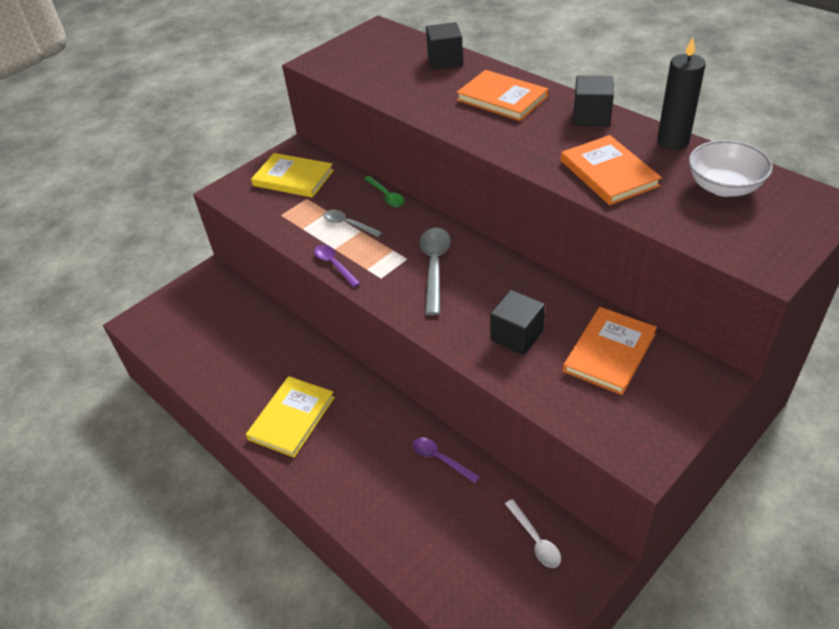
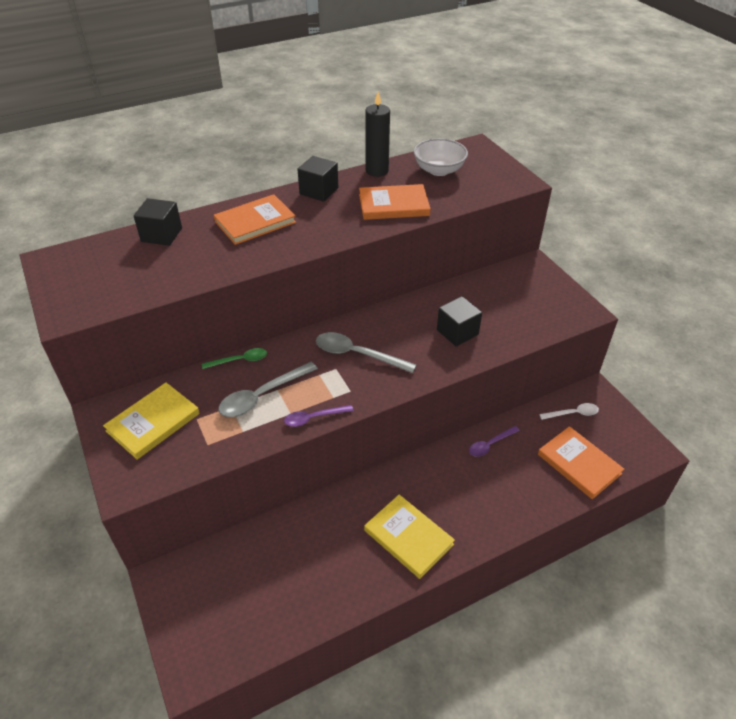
camera: 75 degrees left, 0 degrees up
grey spoon [323,210,383,237] -> grey spoon [218,362,318,417], size x1.63
orange book [563,307,657,395] -> orange book moved to [538,426,624,499]

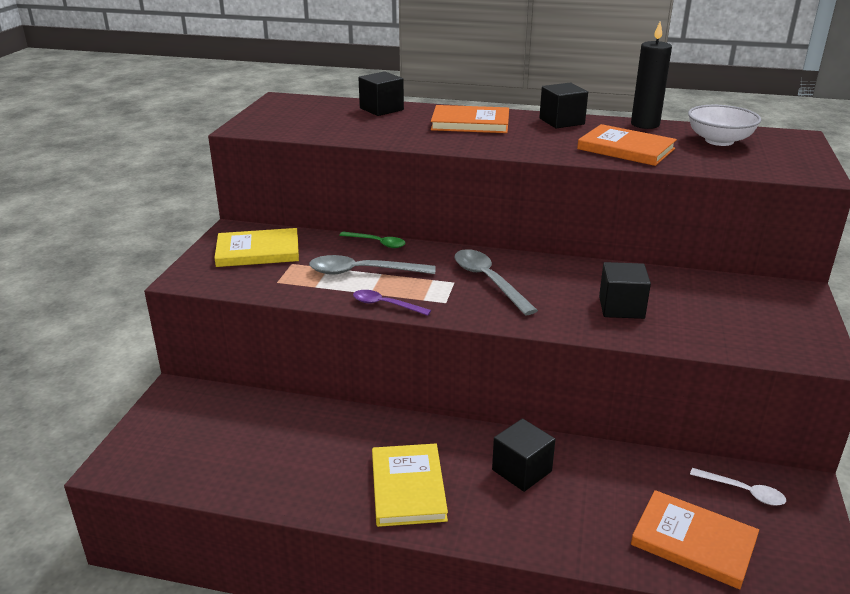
camera: 40 degrees right, 15 degrees down
purple spoon [469,426,520,457] -> none
orange book [538,426,624,499] -> orange book turned 60 degrees counterclockwise [631,490,759,589]
none -> black cube [492,419,555,492]

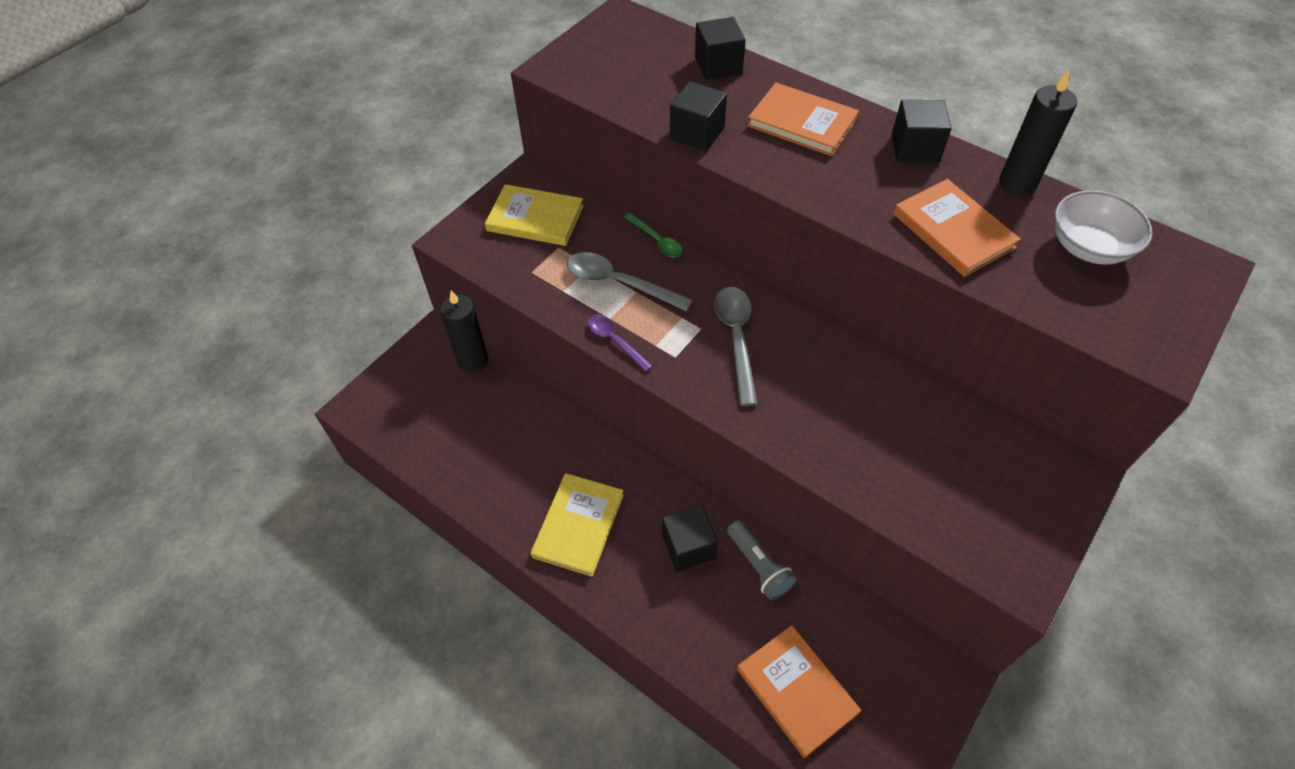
camera: 25 degrees right, 25 degrees up
black cube [599,262,651,319] -> black cube moved to [670,81,727,151]
white spoon [690,468,786,506] -> none
none -> black candle [440,290,488,373]
none -> grey flashlight [727,520,797,600]

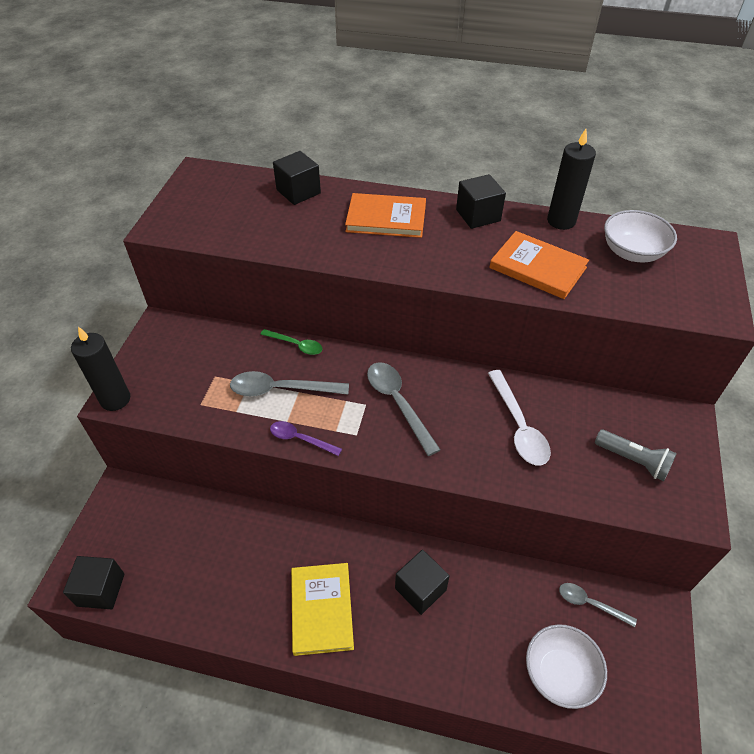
camera: 25 degrees left, 5 degrees down
black candle [440,290,488,373] -> black candle moved to [71,327,130,411]
yellow book [485,184,584,246] -> none
black cube [670,81,727,151] -> black cube moved to [63,556,125,609]
grey flashlight [727,520,797,600] -> grey flashlight moved to [595,430,677,481]
orange book [737,625,861,758] -> white bowl [526,624,607,709]
none -> white spoon [488,370,551,465]
none -> grey spoon [559,583,637,627]

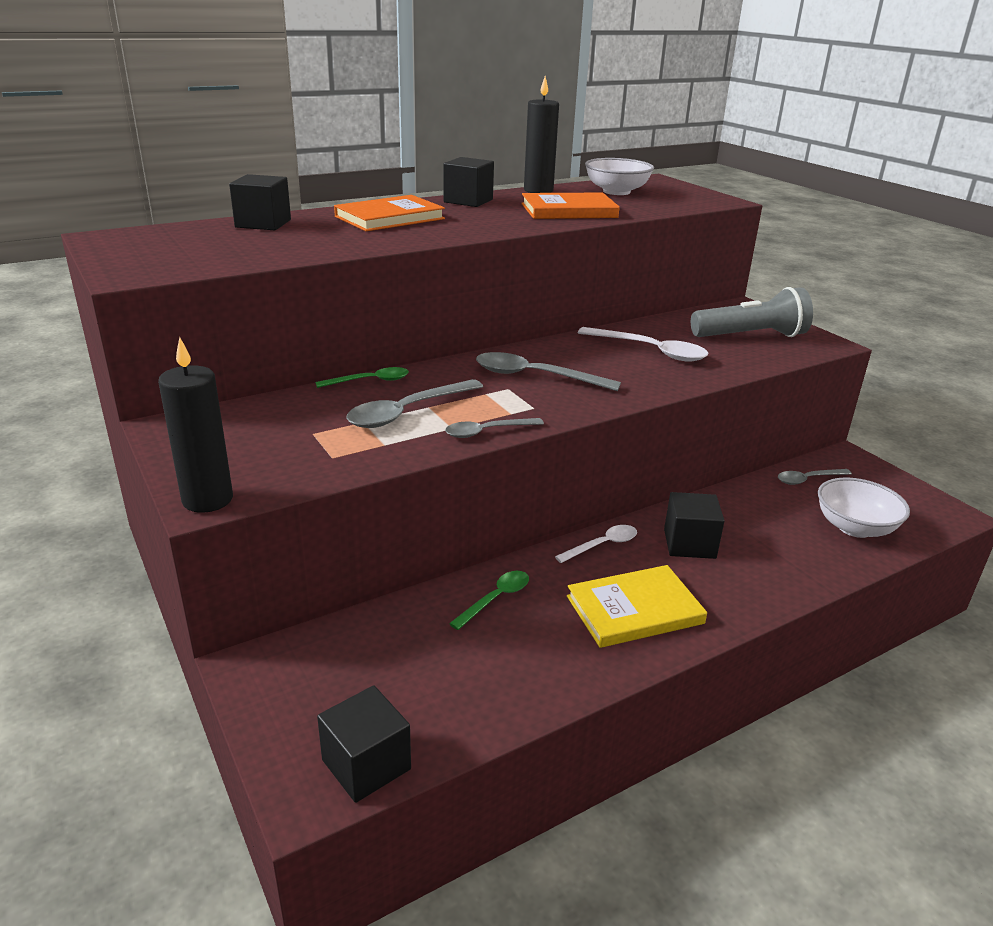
camera: 45 degrees left, 20 degrees down
purple spoon [270,421,342,456] -> grey spoon [445,418,544,438]
yellow book [291,563,354,656] -> yellow book turned 60 degrees counterclockwise [567,565,707,648]
grey flashlight [595,430,677,481] -> grey flashlight [691,287,813,337], size x1.51
none -> green spoon [449,571,529,630]
none -> white spoon [555,525,637,563]

